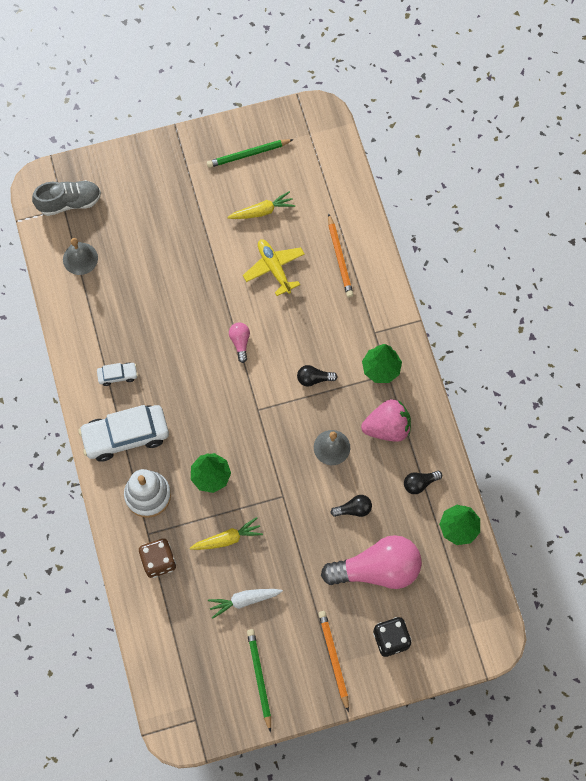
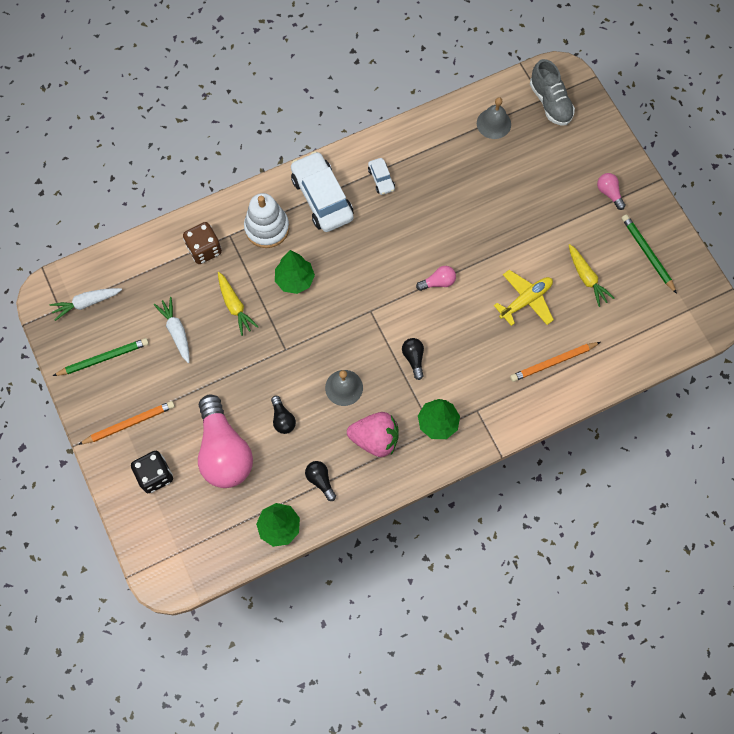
camera: 80 degrees right, 0 degrees up
pink strawberry [361,399,411,442] -> pink strawberry turned 60 degrees counterclockwise [347,412,399,457]
none -> white carrot [50,288,122,321]
none -> pink light bulb [597,173,626,210]

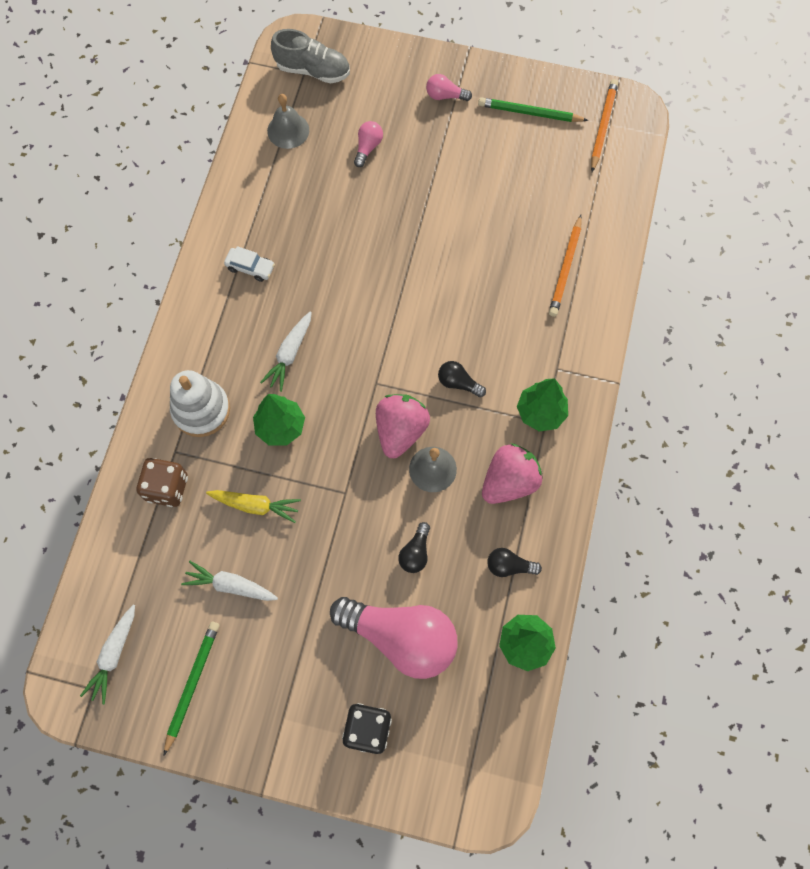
camera: 50 degrees left, 0 degrees up
orange pencil [78,401,175,445] -> orange pencil moved to [591,79,618,172]
black light bulb [271,396,296,434] -> black light bulb turned 90 degrees clockwise [398,522,430,573]
white car [291,151,354,232] -> none
pink light bulb [416,266,456,291] -> pink light bulb moved to [354,121,383,167]
yellow plane [494,270,554,326] -> none
yellow carrot [569,244,615,307] -> none
none -> white carrot [260,311,312,392]
none -> pink strawberry [376,394,430,458]

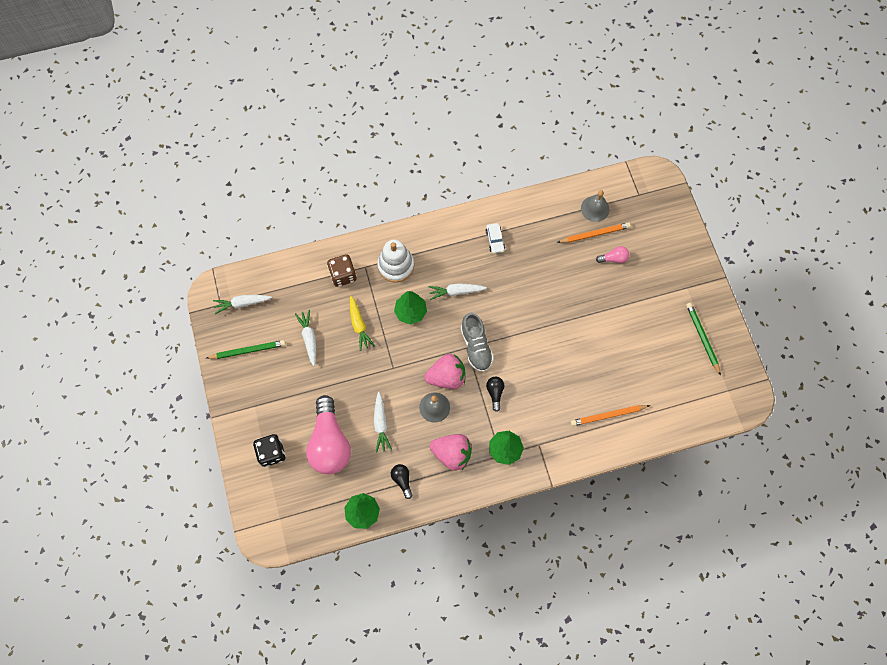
camera: 60 degrees right, 0 degrees up
grey shoe [271,29,350,84] -> grey shoe moved to [461,313,494,372]
black light bulb [398,522,430,573] -> white carrot [374,392,392,452]
pink light bulb [426,74,472,101] -> none
orange pencil [591,79,618,172] -> orange pencil moved to [557,222,631,243]

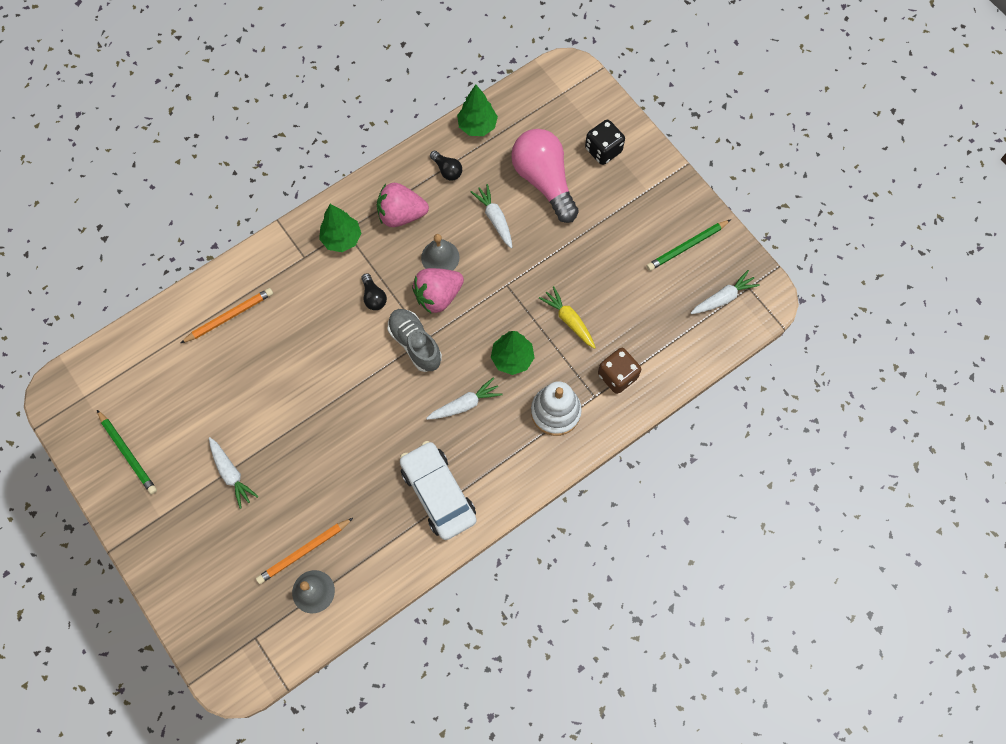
camera: 160 degrees right, 0 degrees up
white carrot [295,310,316,366] -> white carrot moved to [209,437,258,509]
white car [486,223,505,254] -> white car [400,441,477,540], size x2.13
pink light bulb [596,246,629,263] -> none

